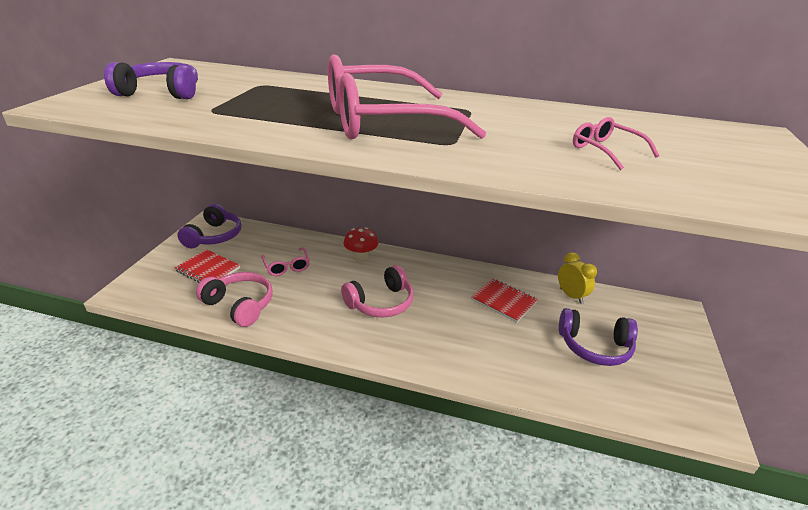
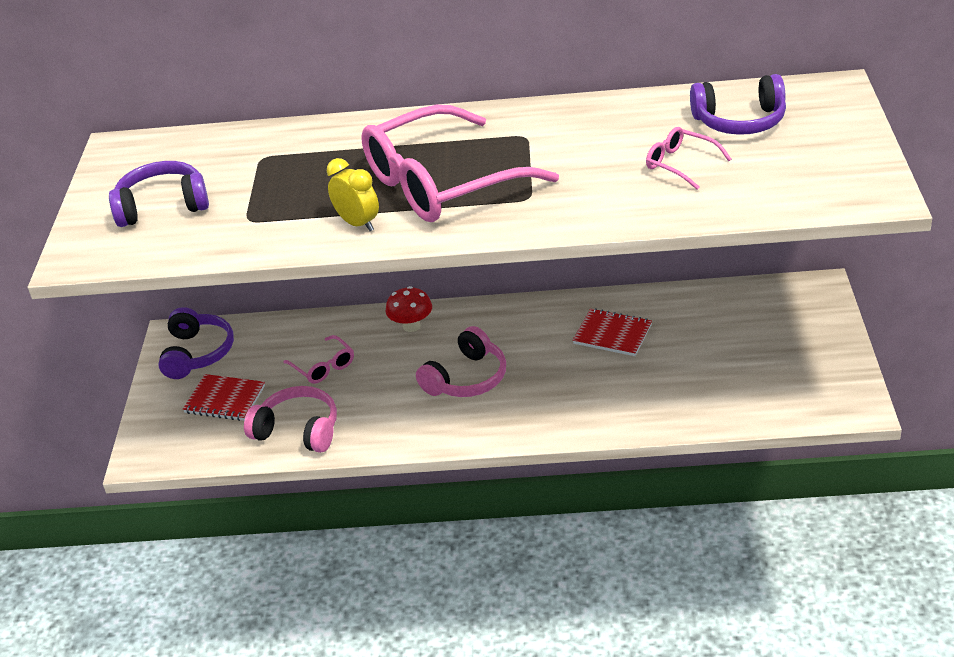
camera: 10 degrees left, 5 degrees up
yellow clock [558,252,597,304] -> yellow clock moved to [327,158,379,231]
purple headphones [559,308,638,366] -> purple headphones moved to [690,74,786,135]

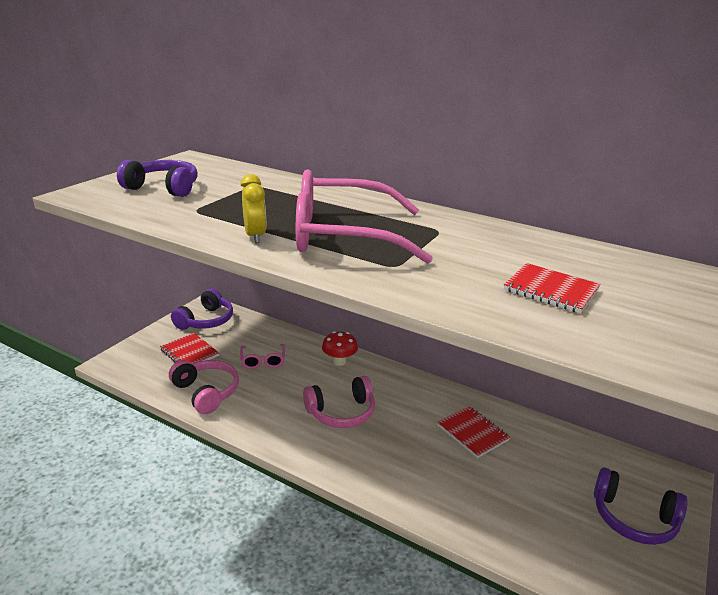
camera: 25 degrees right, 10 degrees down
pink glasses [646,127,731,190] -> red notebook [504,263,600,313]
purple headphones [690,74,786,135] -> purple headphones moved to [594,468,687,545]

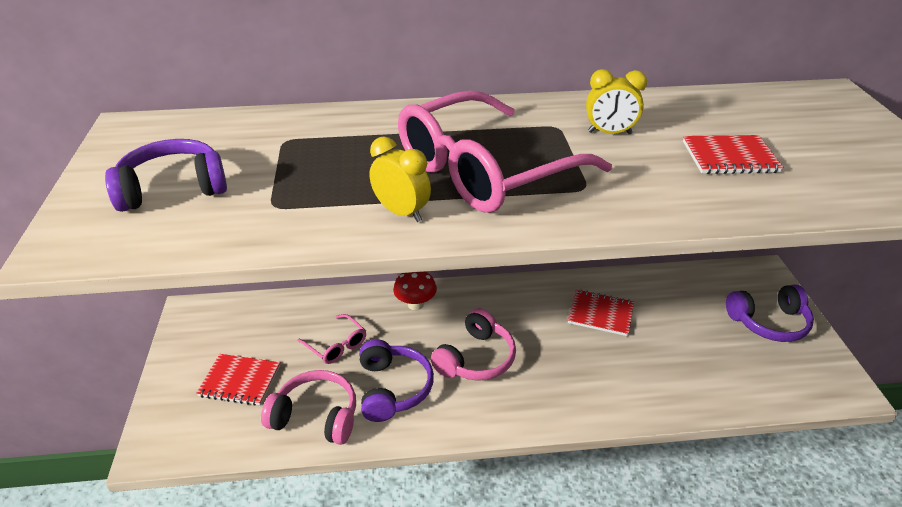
camera: 35 degrees left, 10 degrees up
purple headphones [171,289,233,330] -> purple headphones moved to [359,339,434,422]
none -> yellow clock [586,69,647,134]

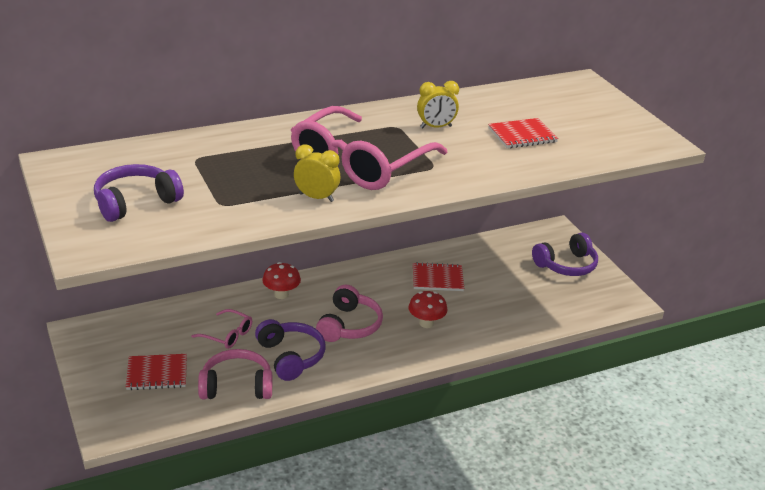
camera: 20 degrees left, 5 degrees down
none -> red mushroom [408,291,448,328]

